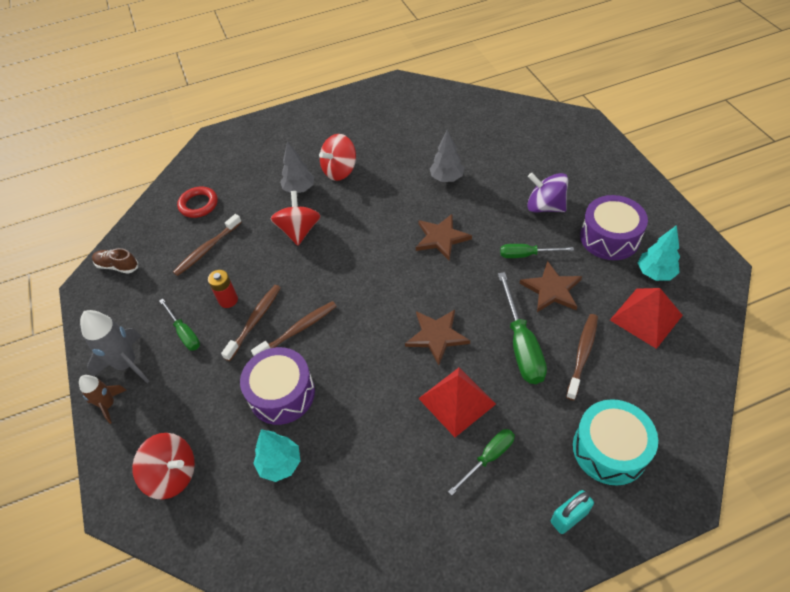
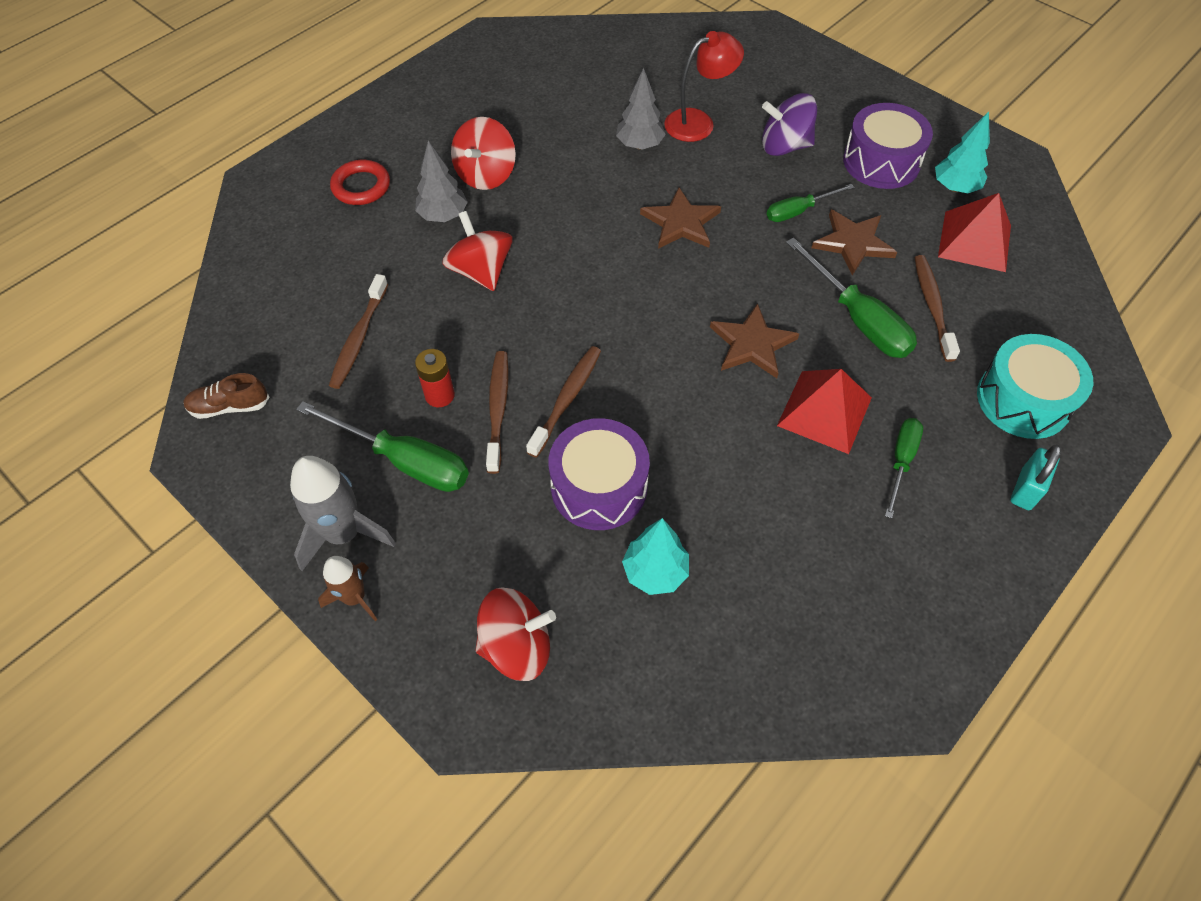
camera: 30 degrees left, 5 degrees up
green screwdriver [159,299,200,351] -> green screwdriver [296,401,469,492], size x1.65
red ring [177,187,218,218] -> red ring moved to [330,160,390,205]
none -> red lamp [664,31,744,142]

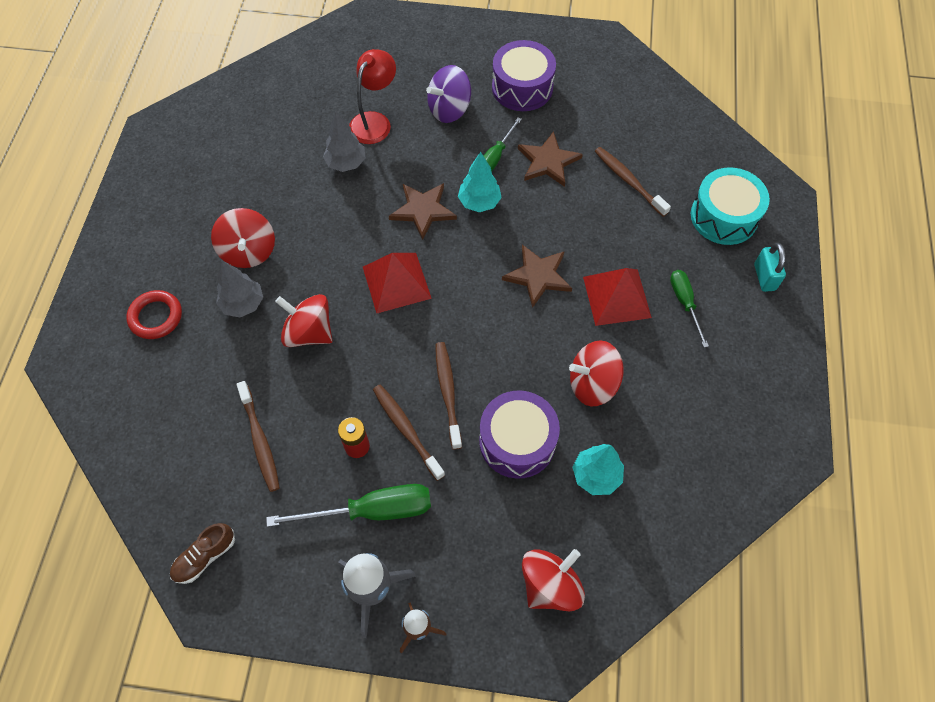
camera: 35 degrees left, 5 degrees up
green screwdriver [786,237,917,358] -> none
turquoise tree [935,111,990,193] -> turquoise tree moved to [458,152,502,212]
red pyramid [938,193,1011,272] -> red pyramid moved to [363,253,432,313]
none -> red spinning top [569,340,624,407]

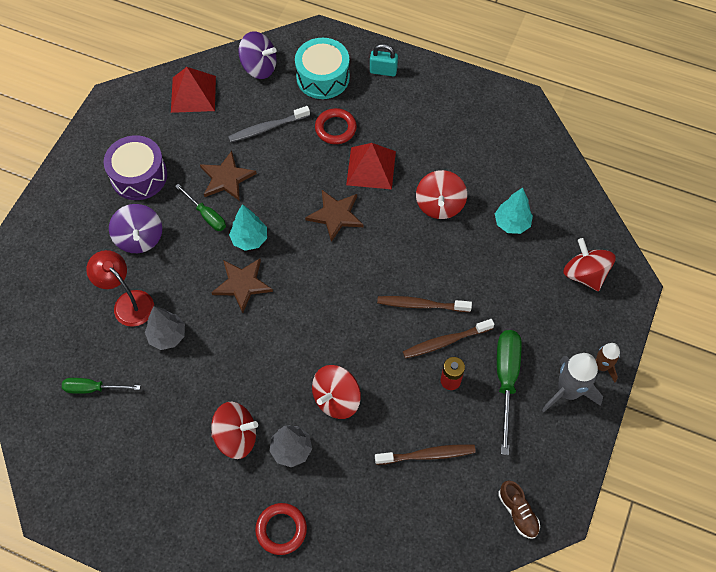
camera: 75 degrees left, 0 degrees up
red pyramid [363,253,432,313] -> red pyramid moved to [171,67,216,113]
purple drum [479,390,560,479] -> none
brown toothbrush [595,147,671,217] -> grey toothbrush [228,106,310,142]
green screwdriver [670,270,709,348] -> green screwdriver moved to [62,378,140,394]
none -> purple spinning top [239,31,276,79]
none -> red ring [315,108,357,144]

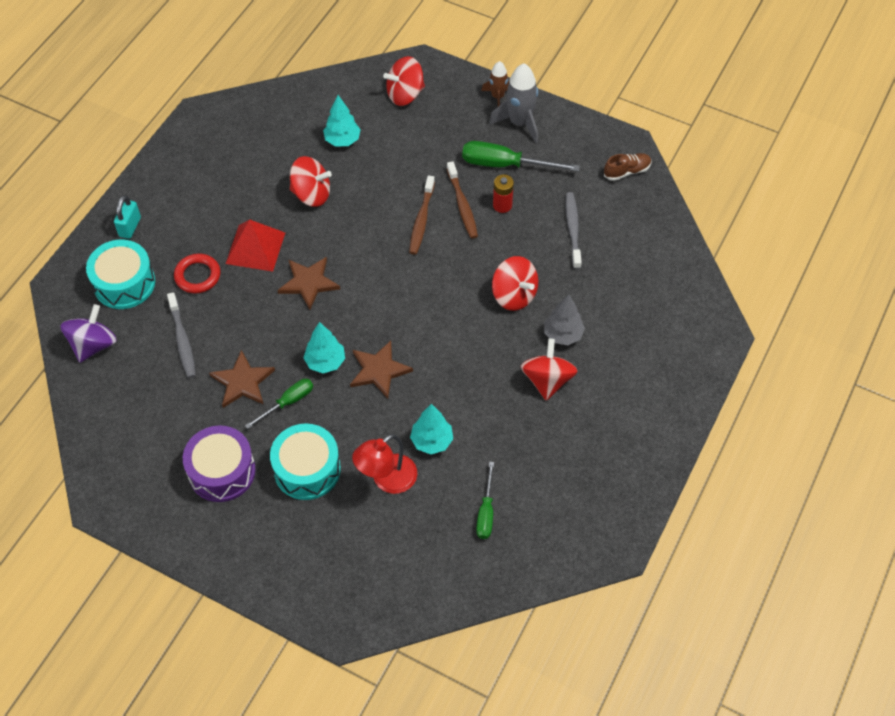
camera: 85 degrees left, 5 degrees down
purple spinning top [109,204,162,253] -> turquoise drum [270,423,341,500]
grey tree [145,306,185,350] -> turquoise tree [410,404,453,454]
red pyramid [171,67,216,113] -> none
red ring [255,503,307,555] -> none
brown toothbrush [375,444,476,465] -> grey toothbrush [565,192,582,269]

